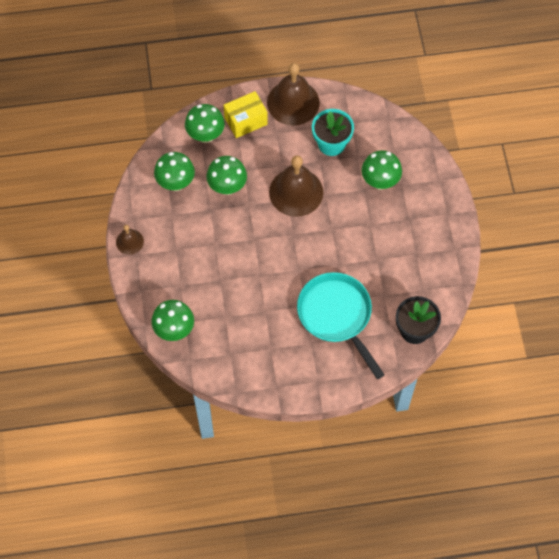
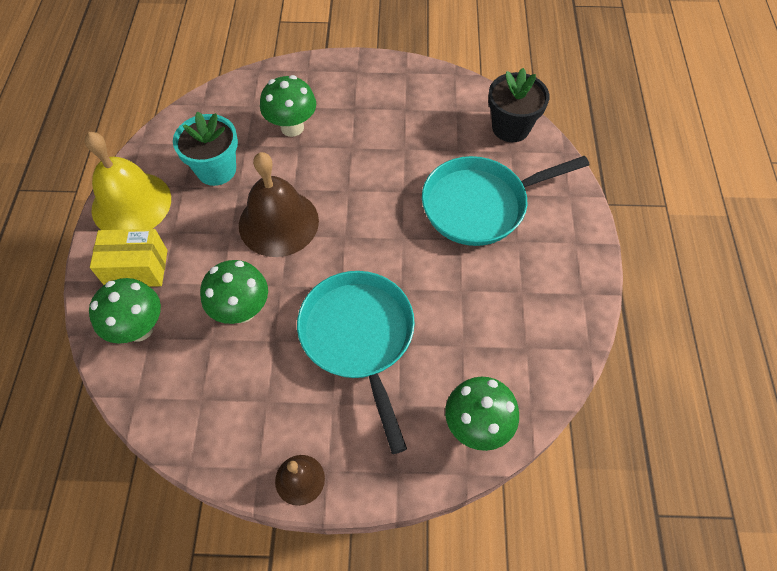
camera: 80 degrees left, 5 degrees down
green mushroom [154,152,195,191] -> none
yellow box [224,91,268,138] -> yellow box turned 75 degrees counterclockwise [90,229,168,287]
brown bell [267,63,320,126] -> yellow bell [85,132,171,230]
none -> turquoise pan [297,271,415,454]

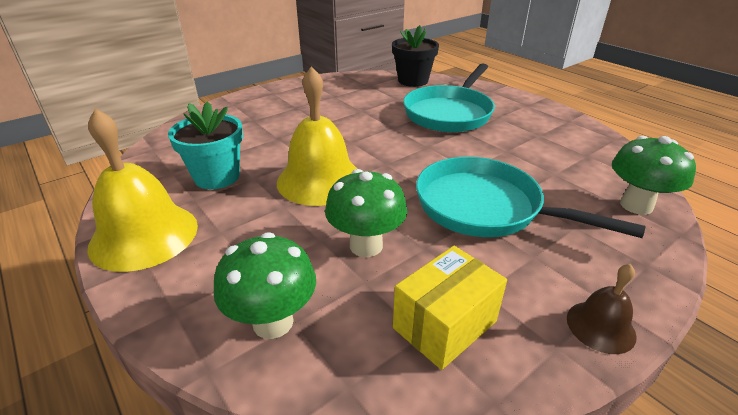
camera: 40 degrees left, 25 degrees down
yellow box [90,229,168,287] -> yellow box moved to [393,246,507,370]
brown bell [239,152,319,257] -> yellow bell [277,66,357,206]
green mushroom [260,75,316,137] -> none

